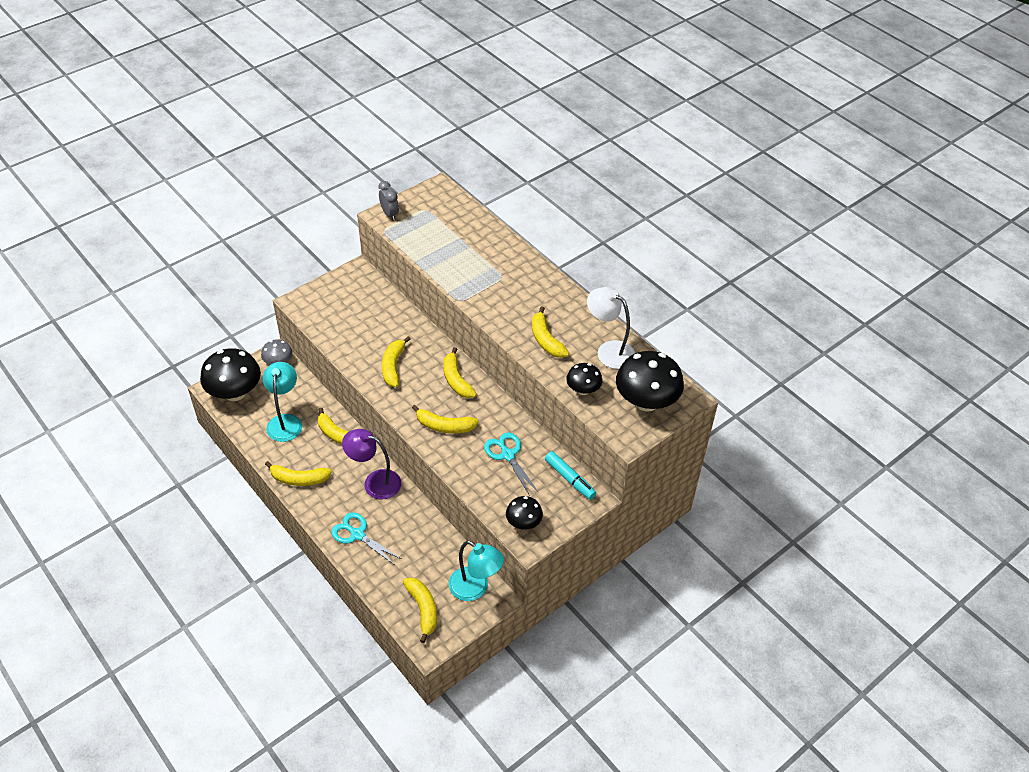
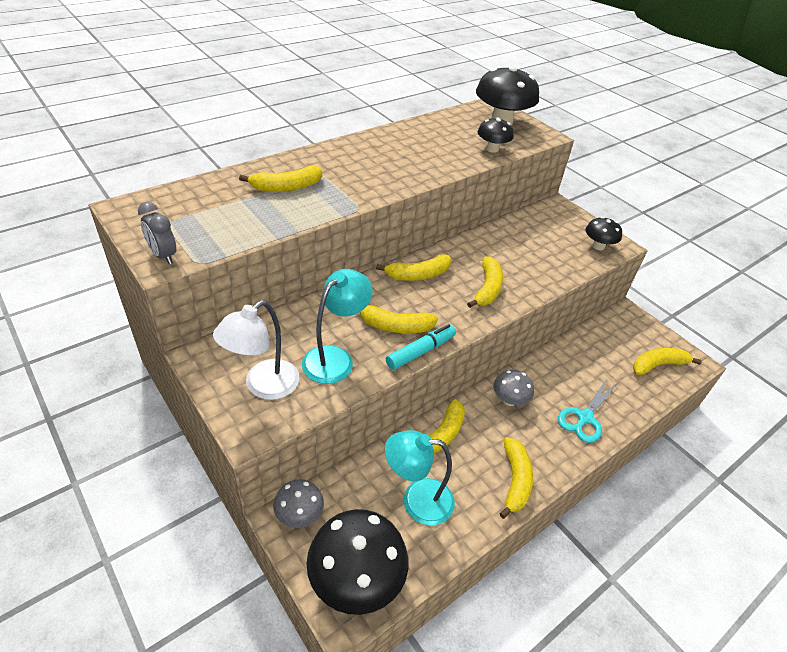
camera: 90 degrees left, 5 degrees down
purple lamp [342,429,401,500] -> grey mushroom [493,370,534,406]
grey clock [378,181,399,221] -> grey clock turned 105 degrees counterclockwise [138,202,176,264]
turquoise lamp [449,540,504,601] -> turquoise lamp moved to [302,269,373,384]
turquoise scissors [484,433,539,496] -> none
yellow banana [532,306,569,358] -> yellow banana moved to [239,166,322,192]
turquoise marker [545,451,596,500] -> turquoise marker moved to [386,324,456,370]
white lamp [587,287,635,369] -> white lamp moved to [213,300,300,400]

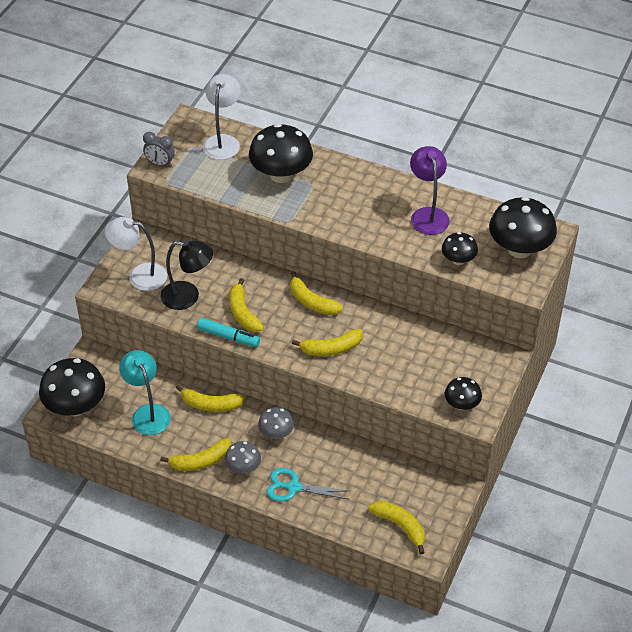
camera: 65 degrees right, 5 degrees up
grey clock [138,202,176,264] -> grey clock turned 90 degrees counterclockwise [143,132,175,167]
yellow banana [239,166,322,192] -> black mushroom [249,124,313,183]
grey mushroom [274,479,324,528] -> grey mushroom moved to [225,441,261,474]
turquoise lamp [302,269,373,384] -> black lamp [160,240,213,310]
none -> white lamp [203,74,241,160]
none -> purple lamp [410,146,450,235]

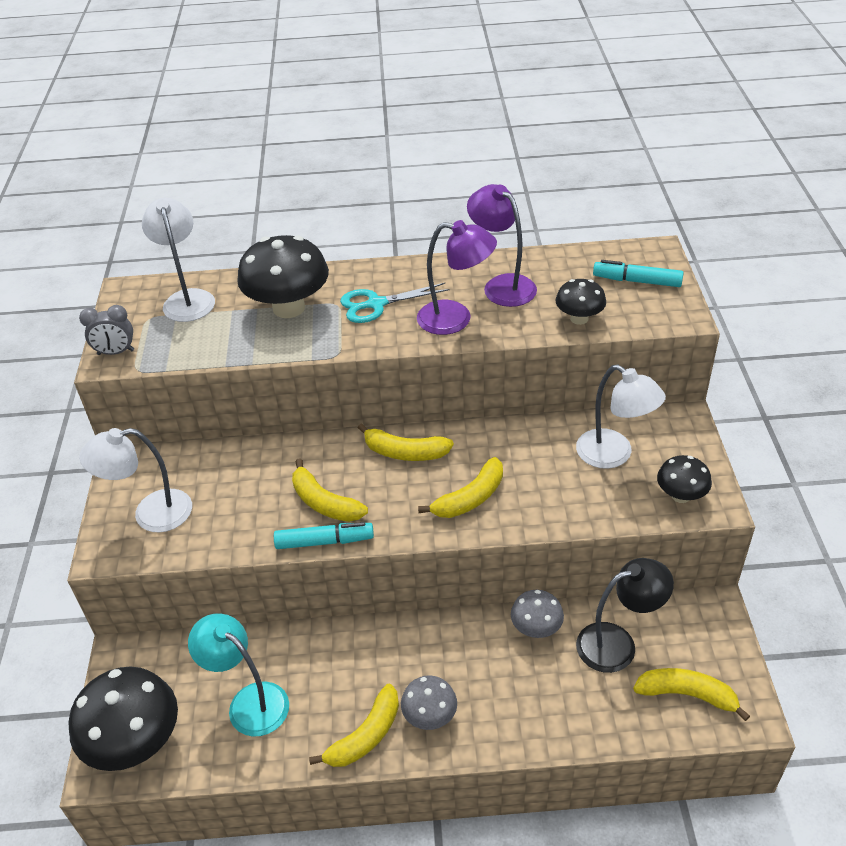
camera: 25 degrees left, 5 degrees down
black lamp [160,240,213,310] -> black lamp moved to [576,558,674,673]
yellow banana [176,385,245,412] -> none
grey mushroom [258,407,294,439] -> grey mushroom moved to [511,590,564,638]
turquoise scissors [266,468,349,502] -> turquoise scissors moved to [340,283,450,323]
black mushroom [489,197,557,258] -> turquoise marker [593,260,684,287]
none -> purple lamp [417,220,497,335]
none -> white lamp [576,365,666,469]

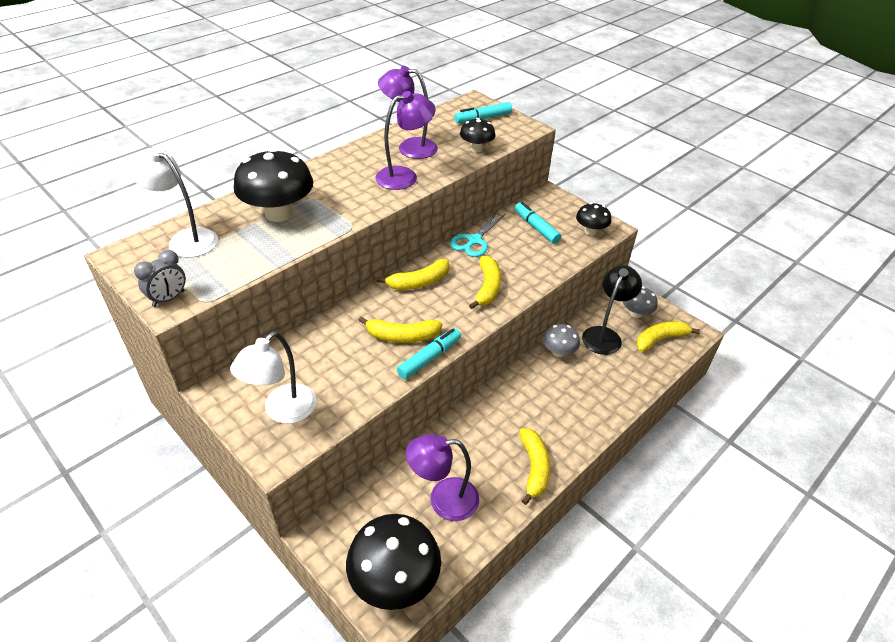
camera: 45 degrees left, 0 degrees up
turquoise lamp [188,613,289,737] -> purple lamp [406,434,479,521]
turquoise scissors [340,283,450,323] -> turquoise scissors moved to [450,212,505,257]
grey mushroom [401,675,457,730] -> grey mushroom moved to [623,287,658,318]
white lamp [576,365,666,469] -> turquoise marker [515,202,561,244]

